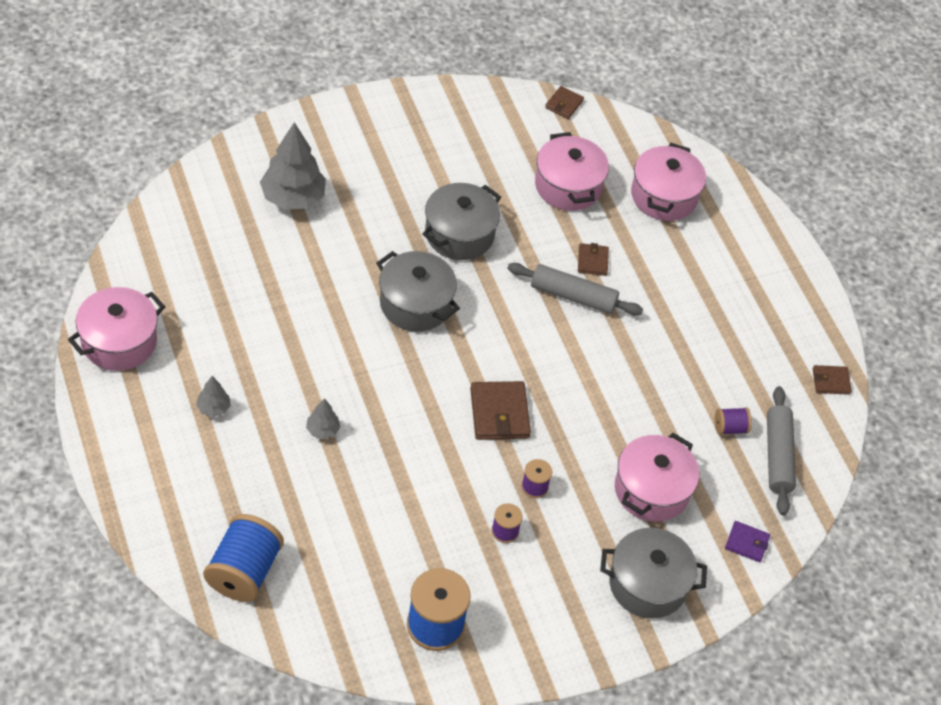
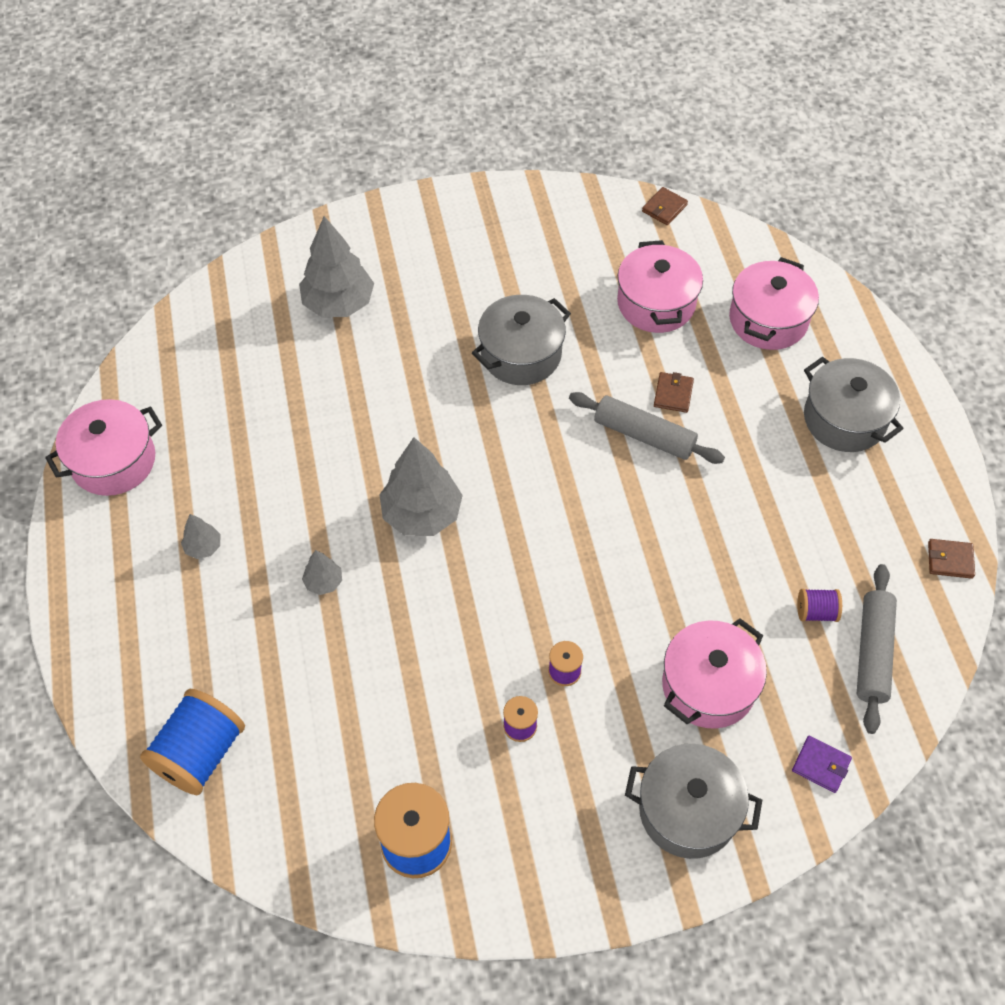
camera: 15 degrees right, 5 degrees up
grey pot [376,251,460,332] -> grey pot moved to [804,357,904,452]
brown wallet [470,381,531,440] -> none
none -> grey tree [379,437,463,536]

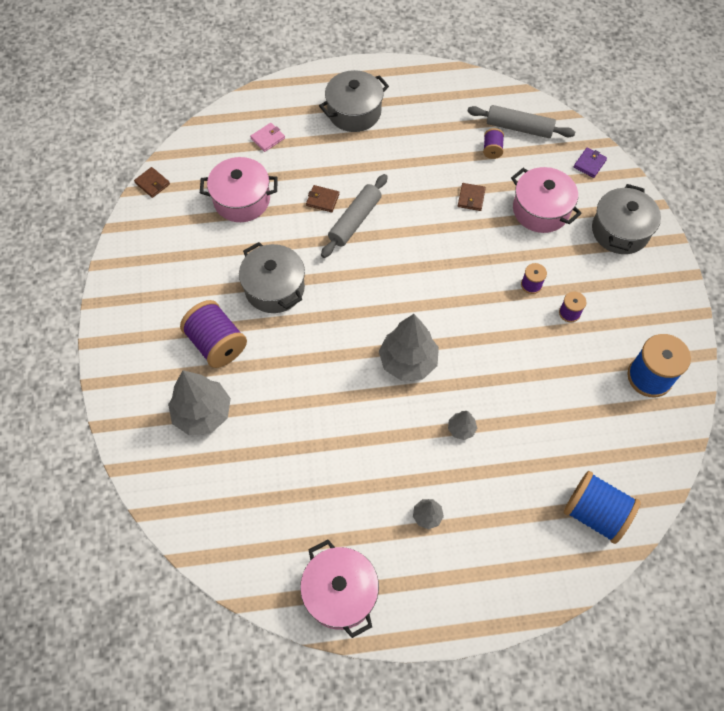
camera: 85 degrees left, 5 degrees up
pink pot [729,257,819,350] -> pink wallet [250,123,285,152]
brown wallet [928,539,975,579] -> brown wallet moved to [458,183,486,211]
none -> purple spool [180,300,247,368]

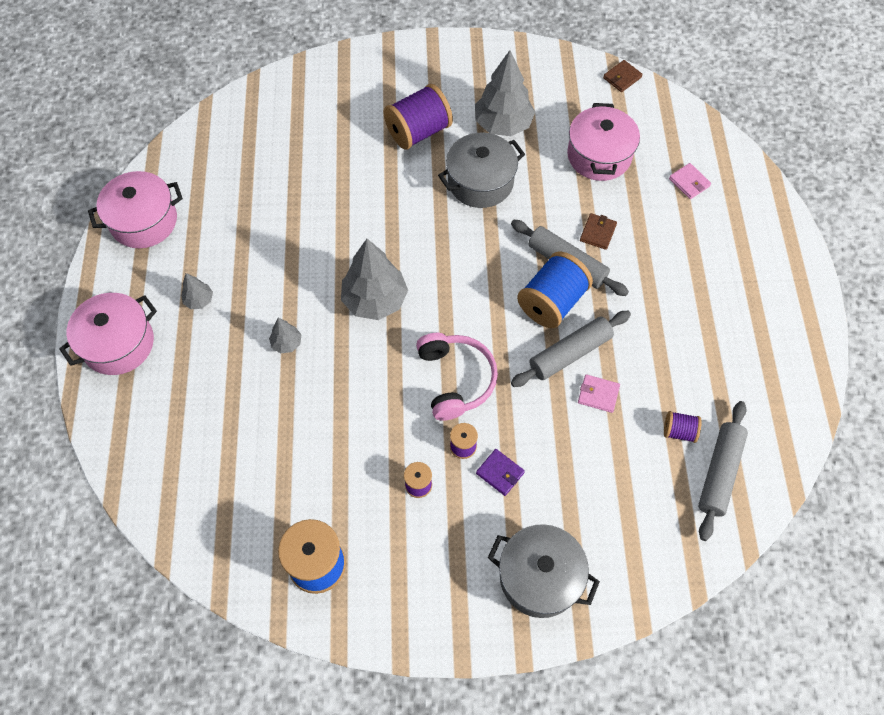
camera: 95 degrees right, 0 degrees up
grey tree [168,370,231,435] -> grey tree moved to [475,50,535,136]
grey pot [319,70,389,132] -> none
brown wallet [458,183,486,211] -> pink wallet [578,374,620,413]
pink pot [511,167,582,233] -> pink pot moved to [59,293,157,375]
blue spool [564,471,641,544] -> blue spool moved to [517,252,593,328]
purple wallet [574,148,607,178] -> purple wallet moved to [476,449,525,496]
none -> pink headphones [416,333,498,421]
none -> grey rolling pin [511,311,631,387]

